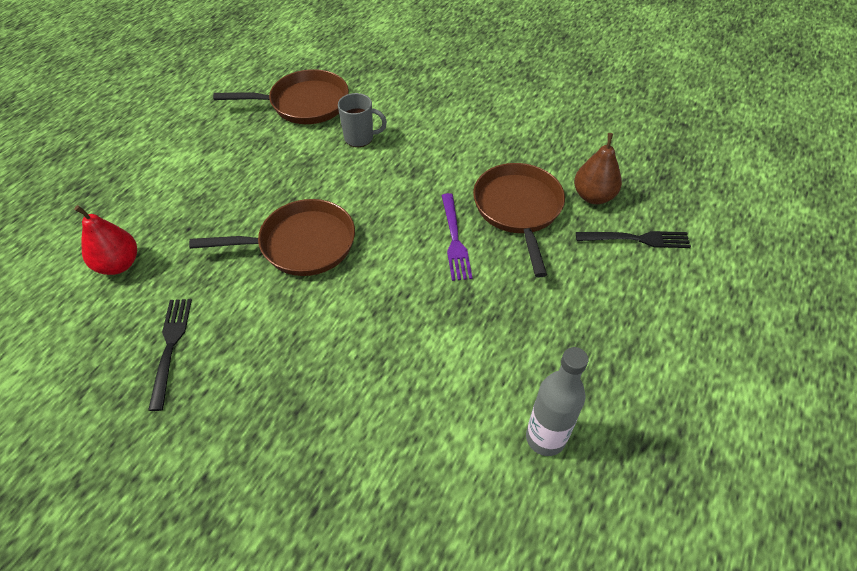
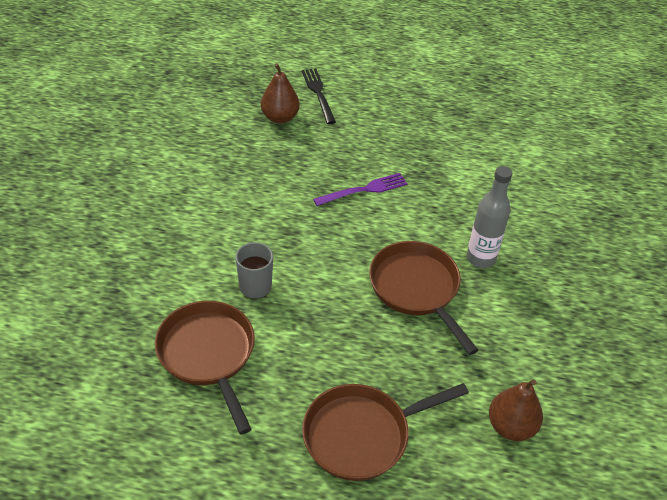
camera: 110 degrees left, 5 degrees down
red pear [74,205,137,275] -> brown pear [489,379,543,441]
black fork [148,299,192,411] -> none
brown pan [473,163,565,277] -> brown pan moved to [302,383,469,481]
grey bottle [526,347,589,456] -> grey bottle moved to [467,166,512,268]

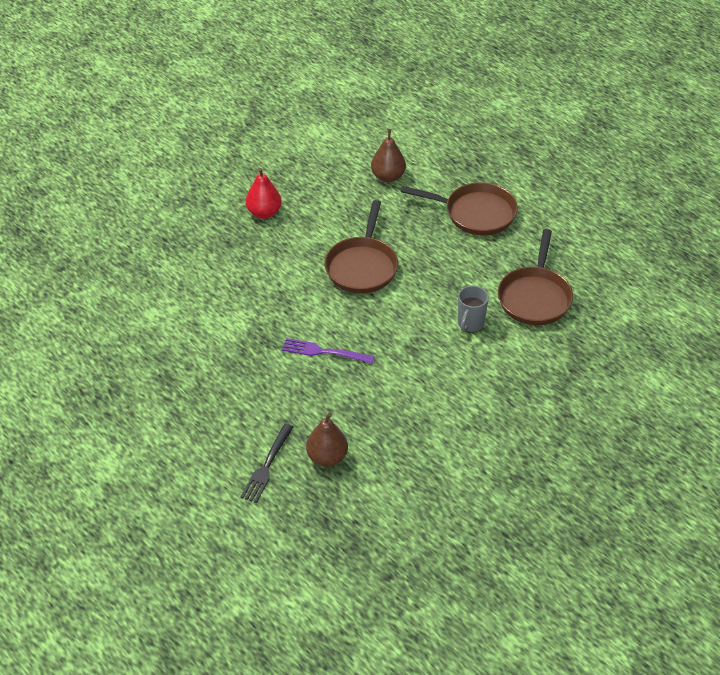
camera: 140 degrees left, 0 degrees up
grey bottle [467,166,512,268] -> none
none -> red pear [246,168,282,219]

